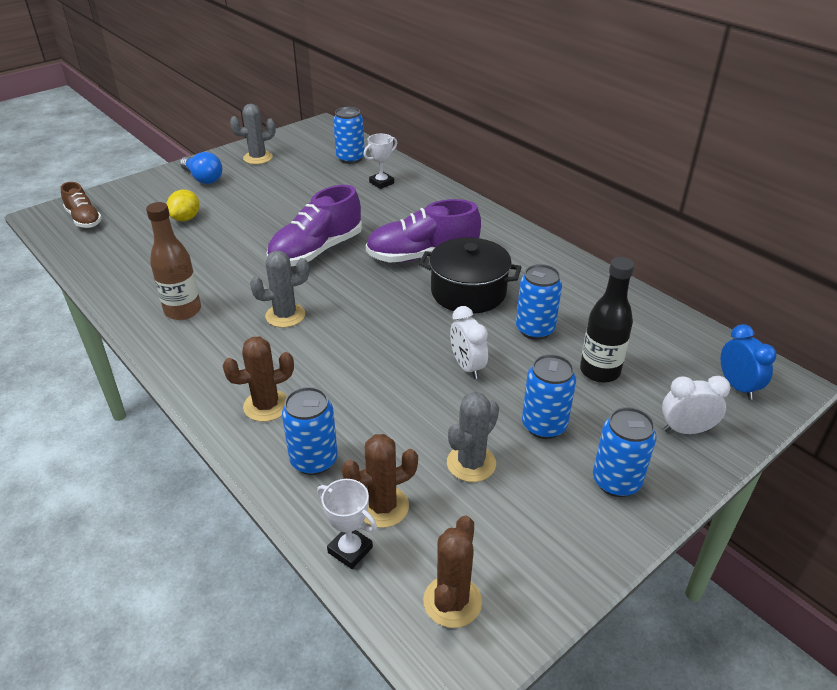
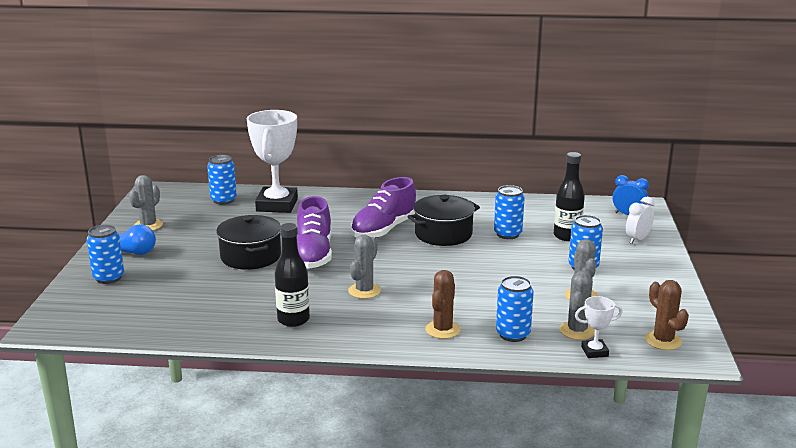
camera: 45 degrees left, 15 degrees down
brown shoe [61,182,102,228] -> none
brown bottle [146,202,201,320] -> black bottle [275,223,310,327]
yellow lemon [167,190,199,221] -> none
brown cactus [342,434,418,528] -> grey cactus [560,271,595,340]
white trophy [363,134,397,189] -> white trophy [247,110,298,213], size x2.23
white clock [450,306,488,379] -> none
blue can [593,407,657,497] -> blue can moved to [86,225,124,284]
none -> black pot [216,215,281,270]

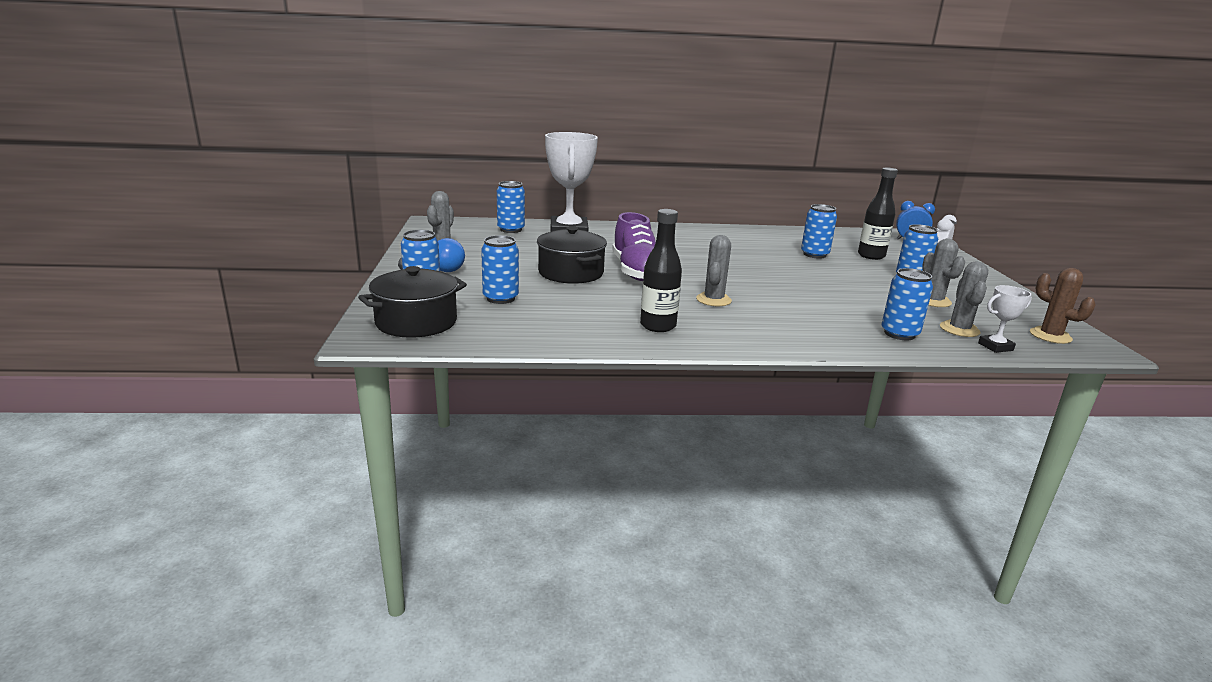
camera: 10 degrees left, 0 degrees up
purple shoe [351,177,416,238] -> none
black pot [408,195,480,246] -> black pot moved to [358,266,467,338]
brown cactus [425,270,461,339] -> none
none -> blue can [481,235,519,304]

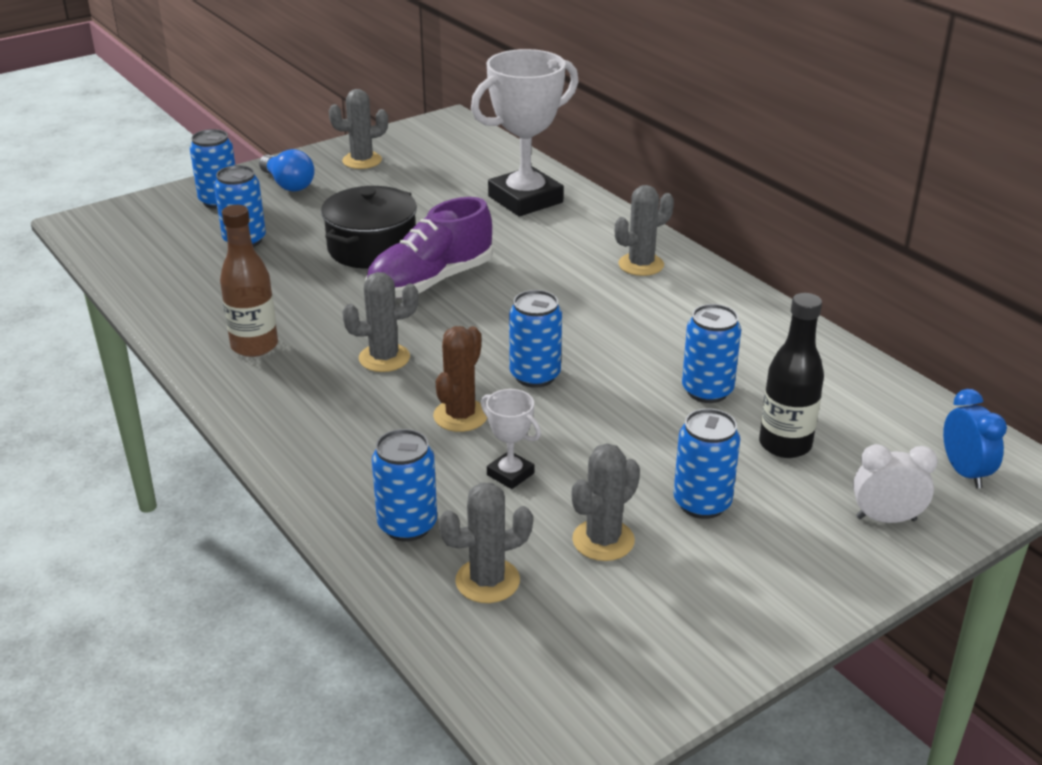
camera: 60 degrees right, 10 degrees up
black pot [358,266,467,338] -> none
blue can [497,181,525,233] -> blue can moved to [509,290,562,388]
black bottle [640,209,682,332] -> brown bottle [220,205,278,357]
white trophy [978,285,1032,353] -> white trophy moved to [481,389,541,489]
brown cactus [1030,268,1096,344] -> brown cactus moved to [433,326,488,432]
none -> grey cactus [615,185,674,276]

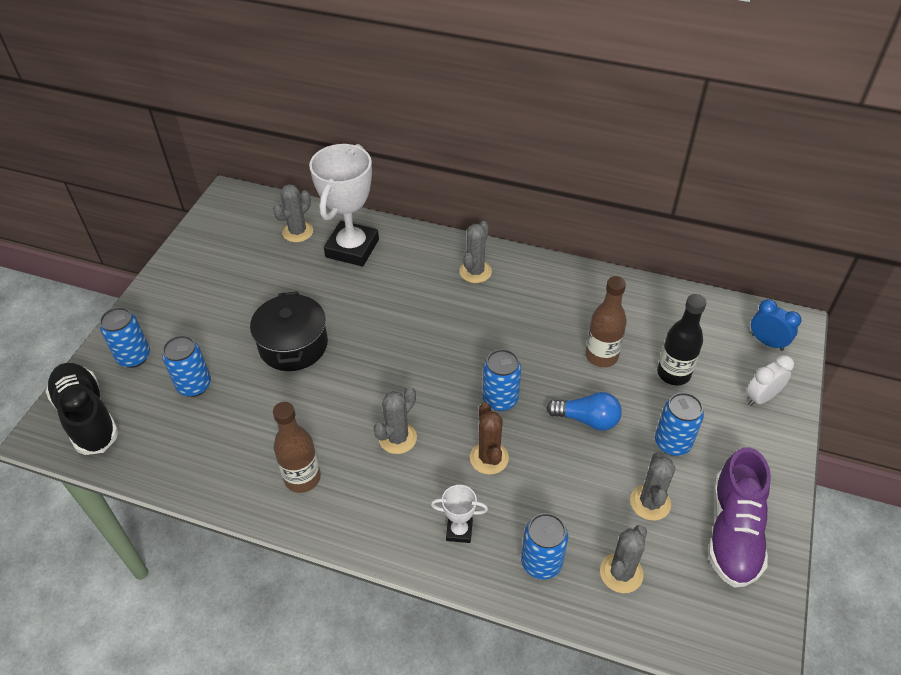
camera: 35 degrees left, 15 degrees up
blue light bulb [259,149,315,192] -> blue light bulb moved to [546,392,622,431]
grey cactus [329,89,388,169] -> grey cactus moved to [273,184,313,242]
purple shoe [365,197,493,298] -> purple shoe moved to [708,447,771,587]
white trophy [481,389,541,489] -> white trophy moved to [431,485,488,543]
blue can [682,304,741,403] -> brown bottle [586,276,627,367]
none -> black shoe [46,363,119,455]

